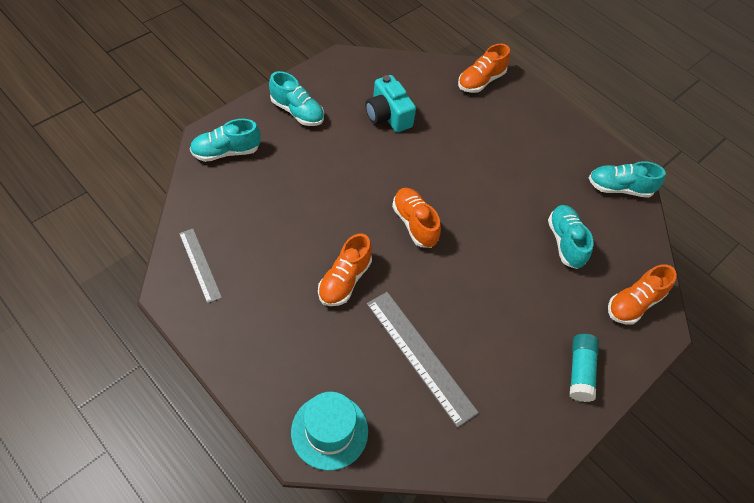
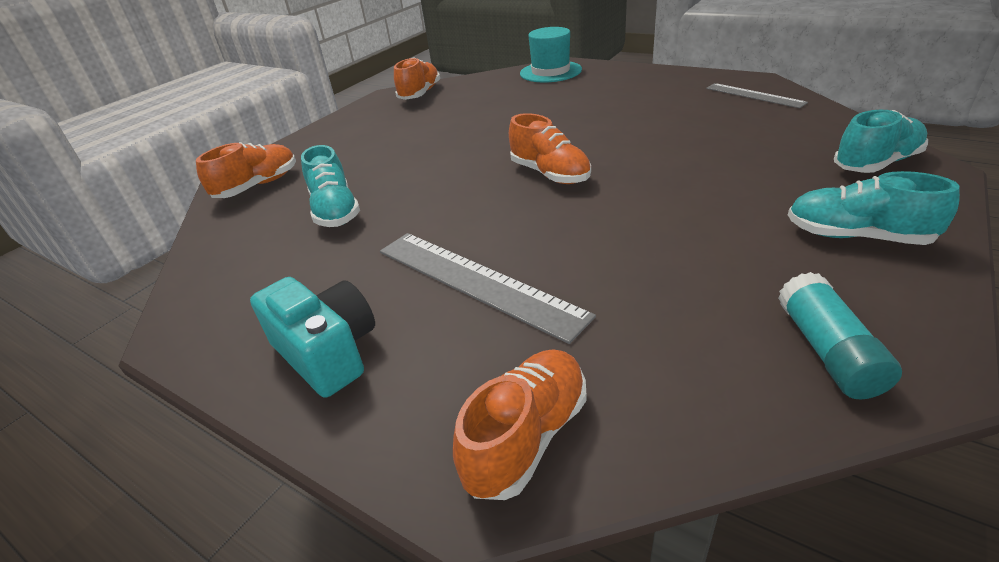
camera: 175 degrees right, 20 degrees down
orange shoe [318,233,372,306] -> orange shoe moved to [394,57,440,100]
turquoise camera [365,75,416,132] -> turquoise camera moved to [250,277,375,398]
grey ruler [367,292,479,428] -> grey ruler moved to [380,233,596,344]
turquoise glue stick [570,334,599,402] -> turquoise glue stick moved to [778,272,902,399]
turquoise shoe [589,161,666,198] -> none

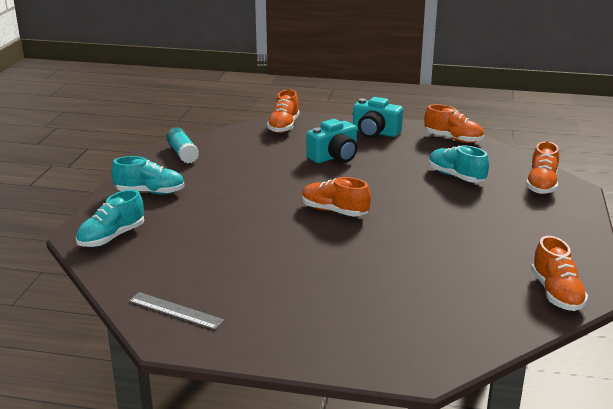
camera: 155 degrees right, 10 degrees down
grey ruler [380,233,596,344] -> turquoise camera [306,119,357,163]
turquoise hat [520,27,582,83] -> none
none -> orange shoe [424,104,484,143]

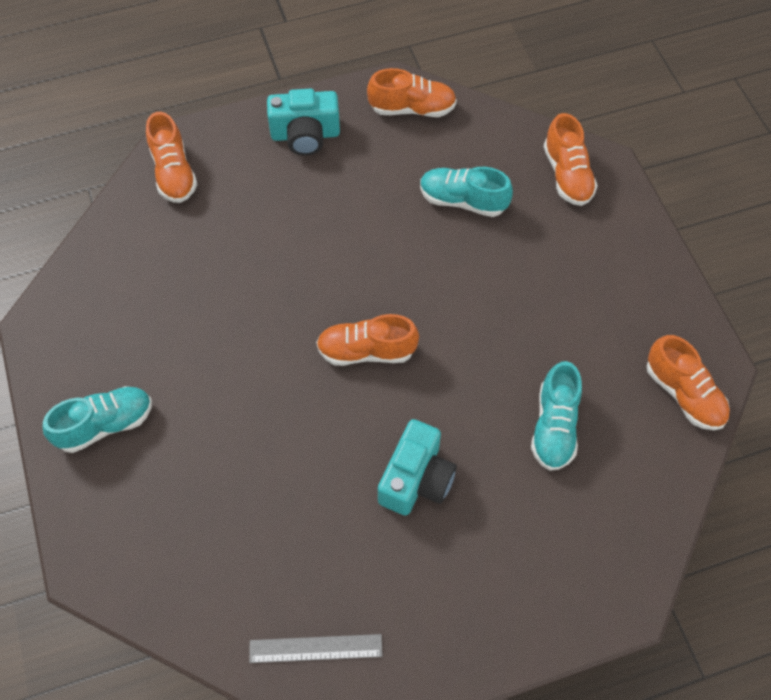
camera: 30 degrees left, 35 degrees up
turquoise shoe [76,190,144,247] -> turquoise shoe moved to [531,361,582,471]
turquoise glue stick [166,127,199,163] -> none
turquoise camera [306,119,357,163] -> turquoise camera moved to [378,419,457,516]

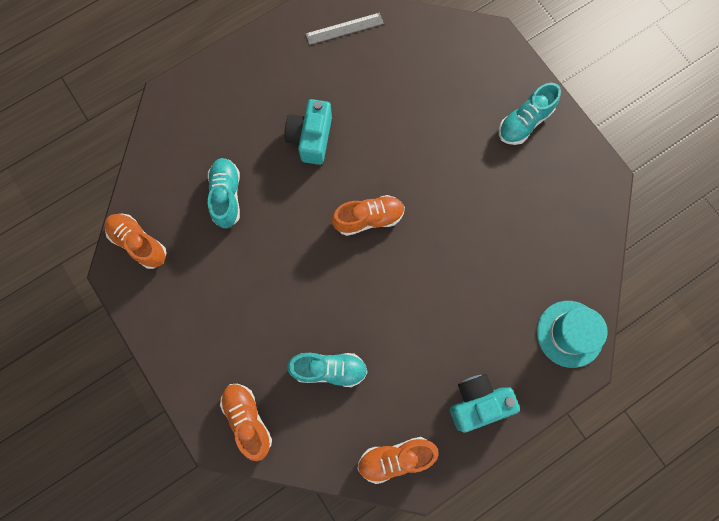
camera: 165 degrees right, 15 degrees up
orange shoe [146,112,197,203] -> turquoise hat [537,301,608,368]

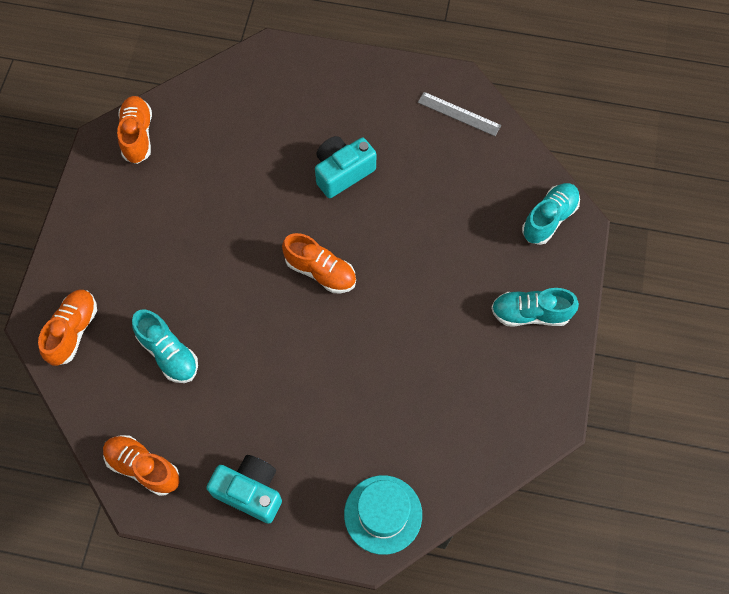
camera: 45 degrees right, 10 degrees down
turquoise shoe [208,158,240,228] -> turquoise shoe moved to [522,183,580,245]

